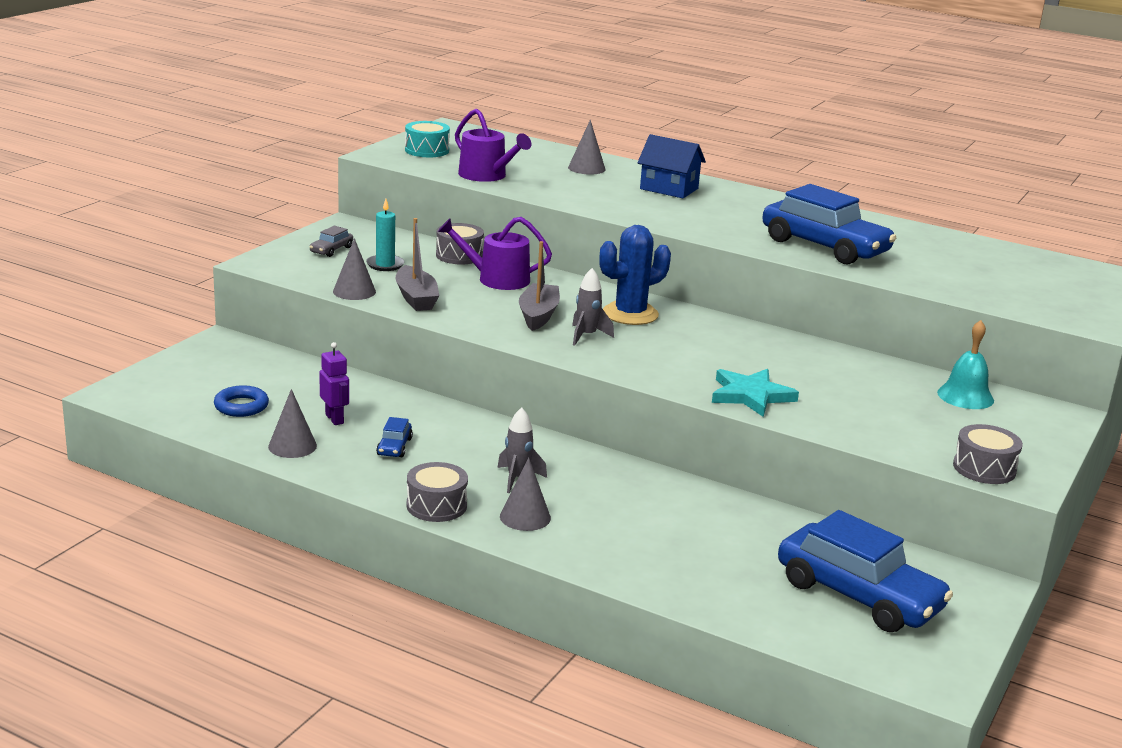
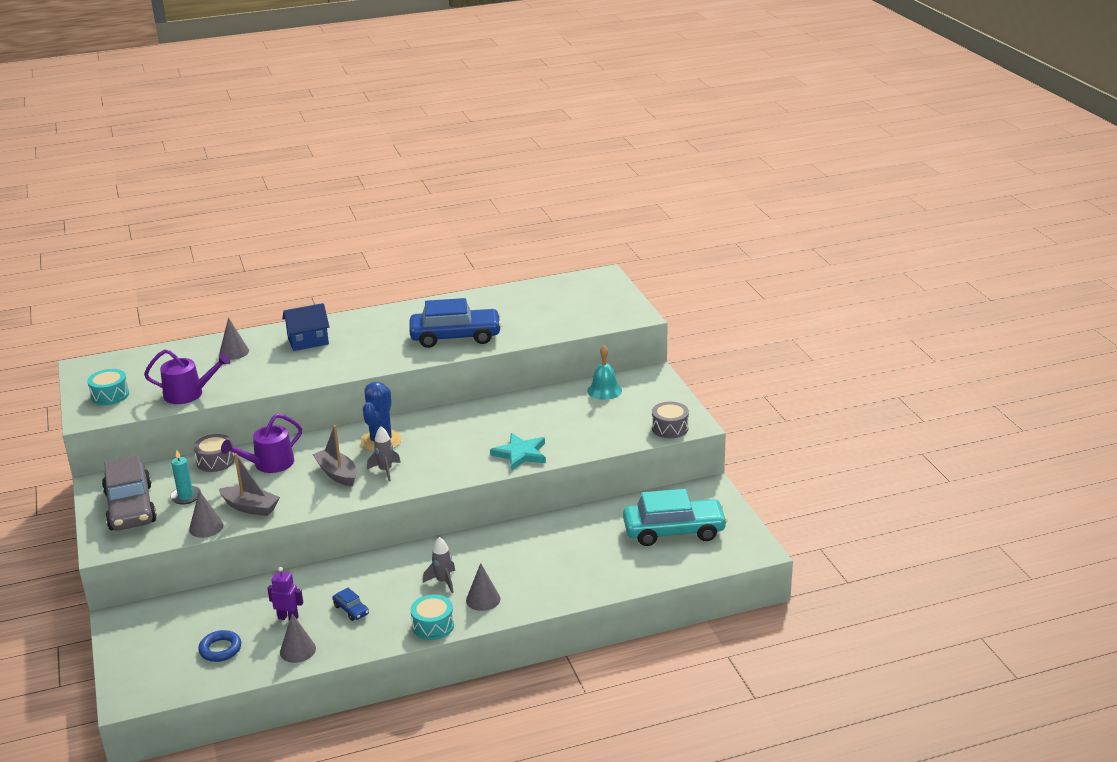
camera: 45 degrees left, 5 degrees up
grey car [309,226,353,257] -> grey car [102,455,157,530], size x2.44
grey drum [406,462,468,522] -> turquoise drum [410,594,454,640]
blue car [778,510,953,632] -> turquoise car [623,489,728,546]

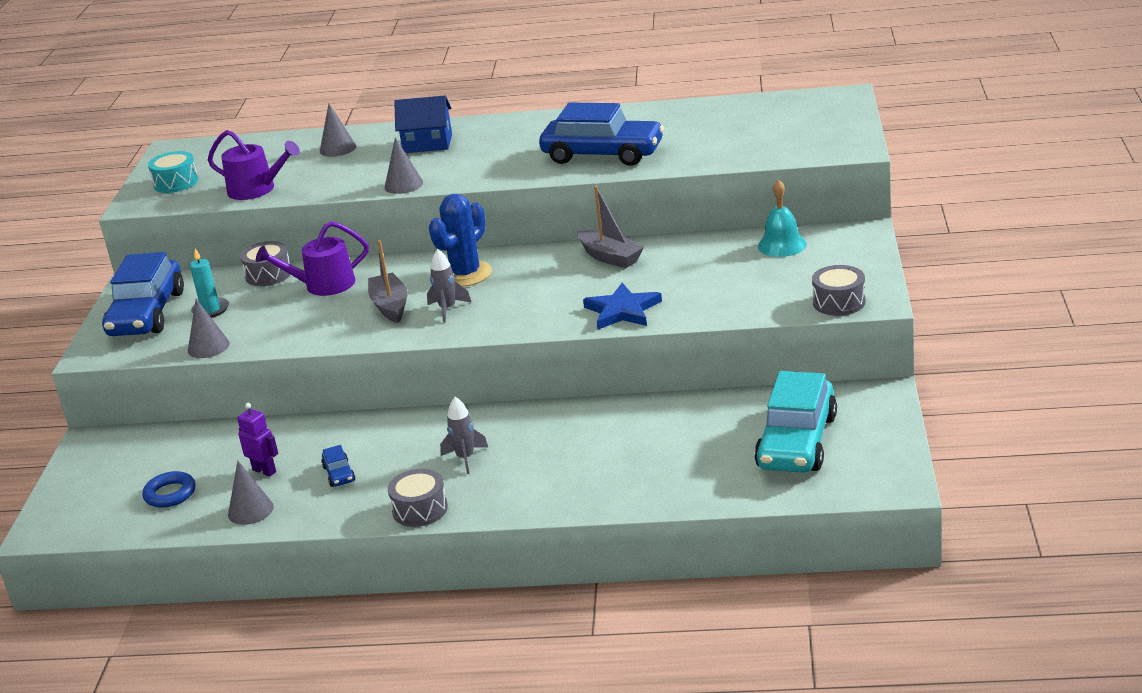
camera: 25 degrees right, 0 degrees up
grey car [102,455,157,530] -> blue car [102,252,184,336]
grey boat [219,453,280,516] -> grey boat moved to [578,186,644,268]
turquoise drum [410,594,454,640] -> grey drum [388,469,448,527]
grey cone [466,563,500,611] -> grey cone moved to [385,137,423,194]
turquoise star [490,433,546,471] -> blue star [583,283,662,329]
turquoise car [623,489,728,546] -> turquoise car turned 90 degrees clockwise [754,371,837,473]

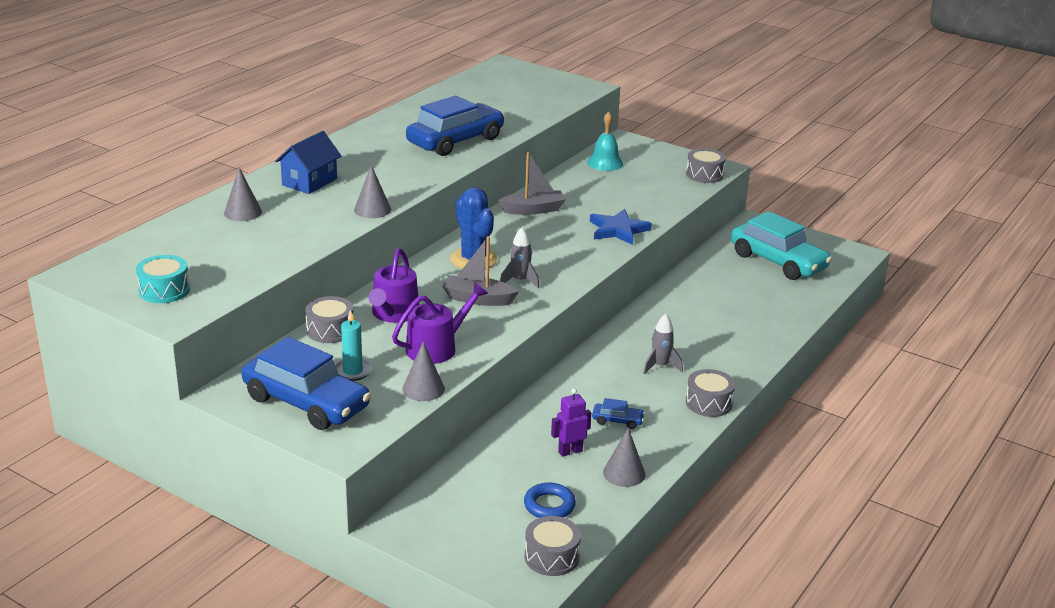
camera: 65 degrees left, 0 degrees up
purple watering can [208,130,300,200] -> purple watering can moved to [392,282,488,364]
none -> grey drum [525,516,581,576]

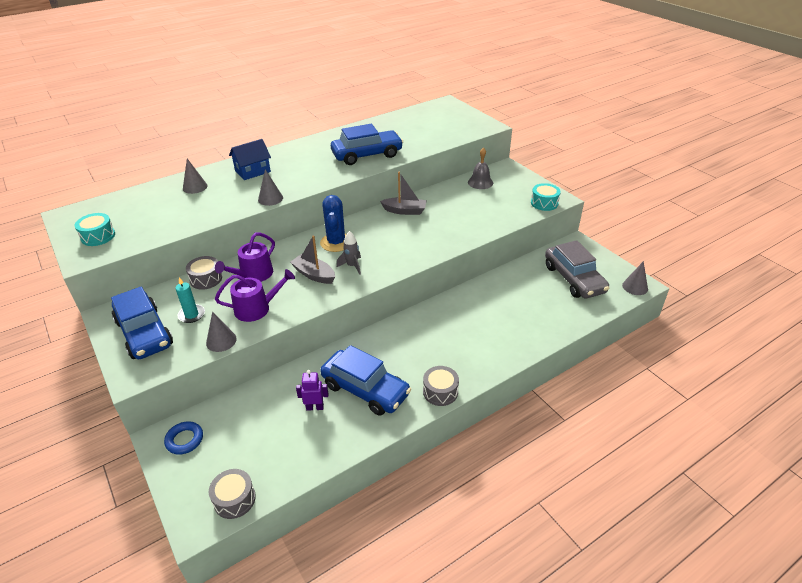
camera: 25 degrees right, 10 degrees up
blue ring [524,483,576,518] -> blue ring moved to [164,421,203,455]
turquoise bell [587,112,624,171] -> grey bell [468,147,493,189]
blue star [590,209,652,245] -> none
blue car [592,398,645,429] -> blue car [320,345,411,416], size x2.44
grey cone [603,428,645,487] -> grey cone moved to [622,261,648,295]
grey rocket [643,314,683,375] -> none
grey drum [686,148,726,183] -> turquoise drum [531,183,561,211]
turquoise car [731,211,832,280] -> grey car [545,240,610,298]

